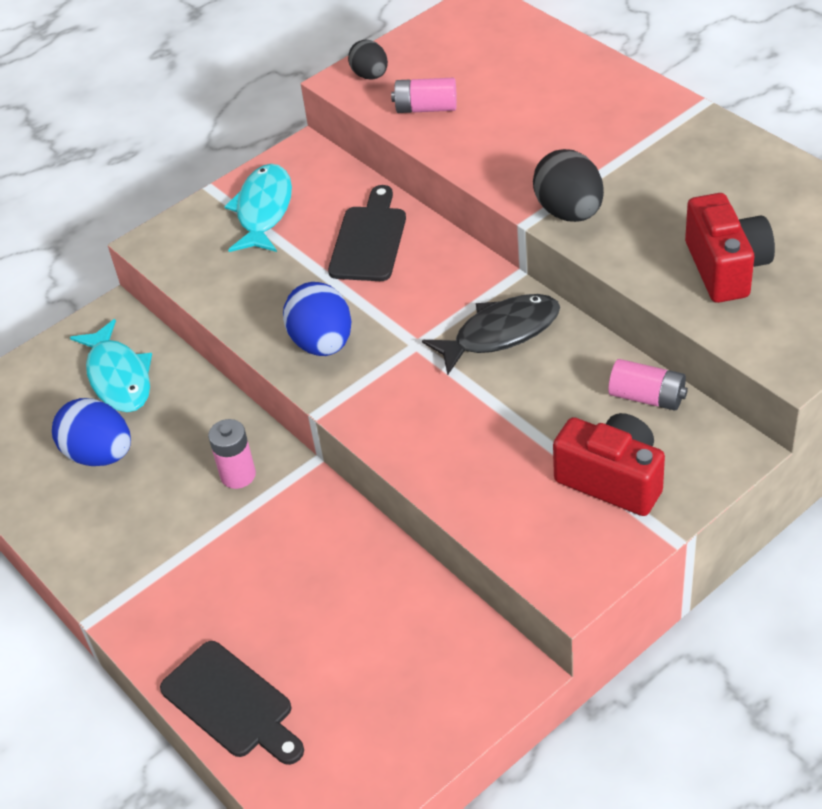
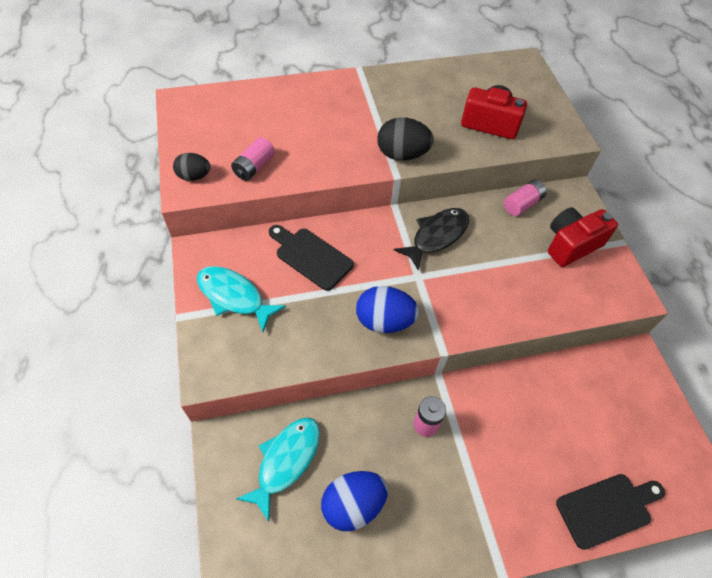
camera: 70 degrees left, 10 degrees up
turquoise fish [70,319,152,412] -> turquoise fish turned 60 degrees counterclockwise [236,417,320,522]
black fish [422,294,560,375] -> black fish turned 45 degrees clockwise [394,208,469,271]

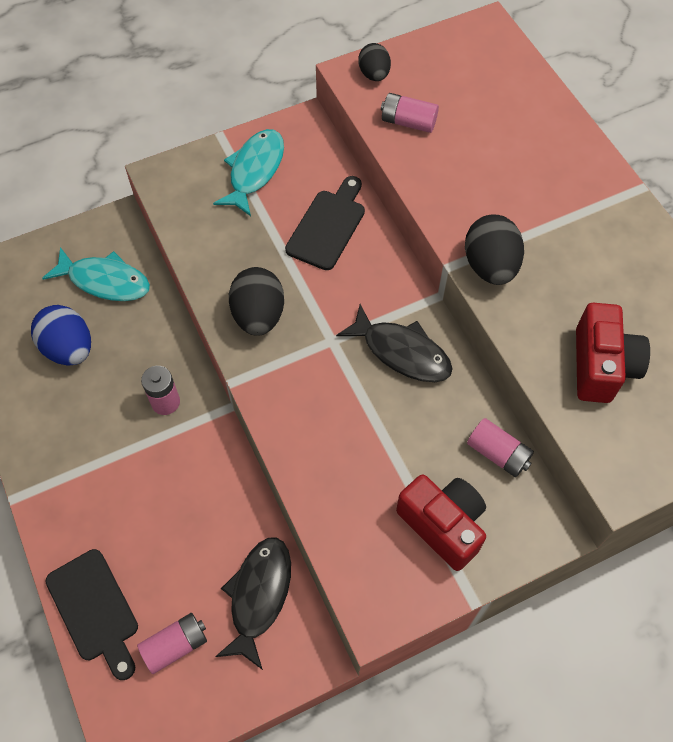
camera: 80 degrees right, 5 degrees up
blue egg [356,286,419,333] -> black egg [229,267,284,336]
none -> pink battery [137,613,207,674]
none -> black fish [215,537,291,670]

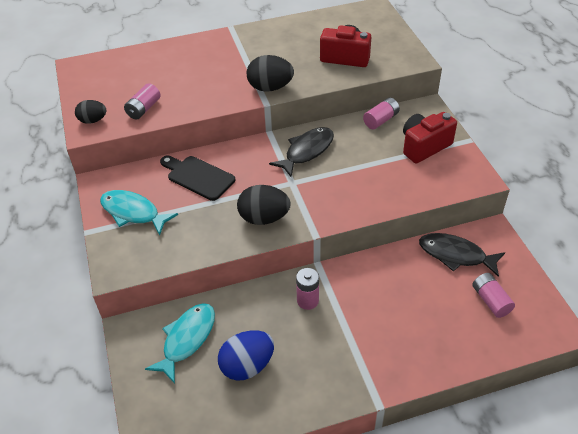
camera: 80 degrees left, 15 degrees down
black cutting board [45,549,138,680] -> none

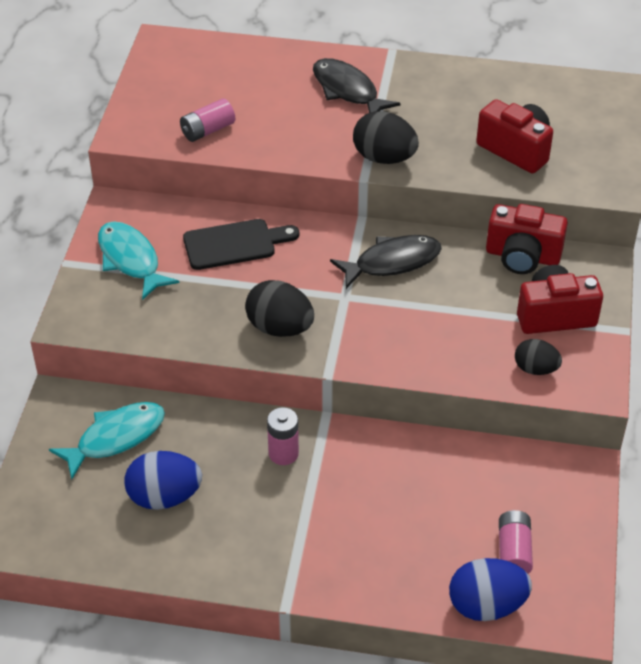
camera: 25 degrees right, 0 degrees up
black egg [75,100,107,124] -> black egg moved to [515,339,562,375]
black cutting board [160,156,235,201] -> black cutting board turned 105 degrees clockwise [183,219,299,270]
pink battery [363,98,400,129] -> red camera [486,204,568,274]
black fish [419,233,505,277] -> black fish moved to [313,58,401,113]
none -> blue egg [449,558,532,621]

